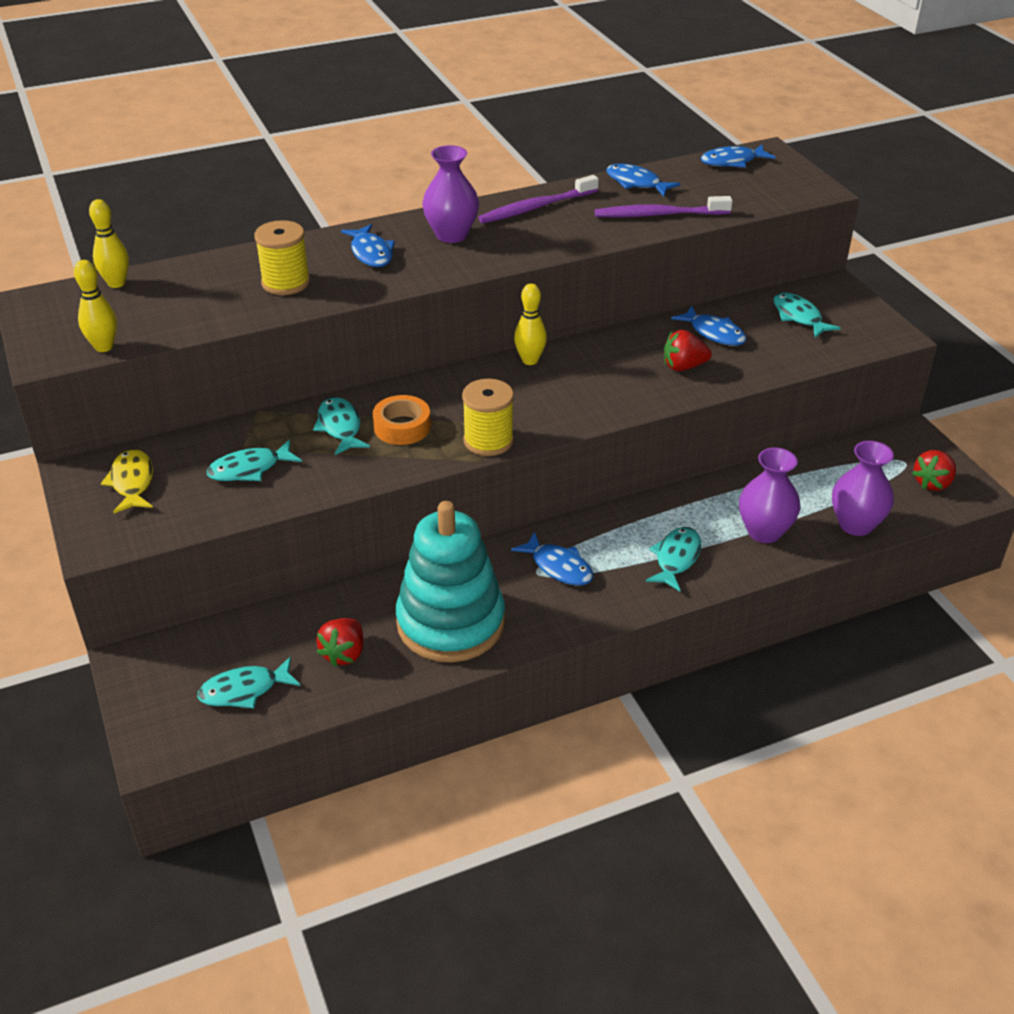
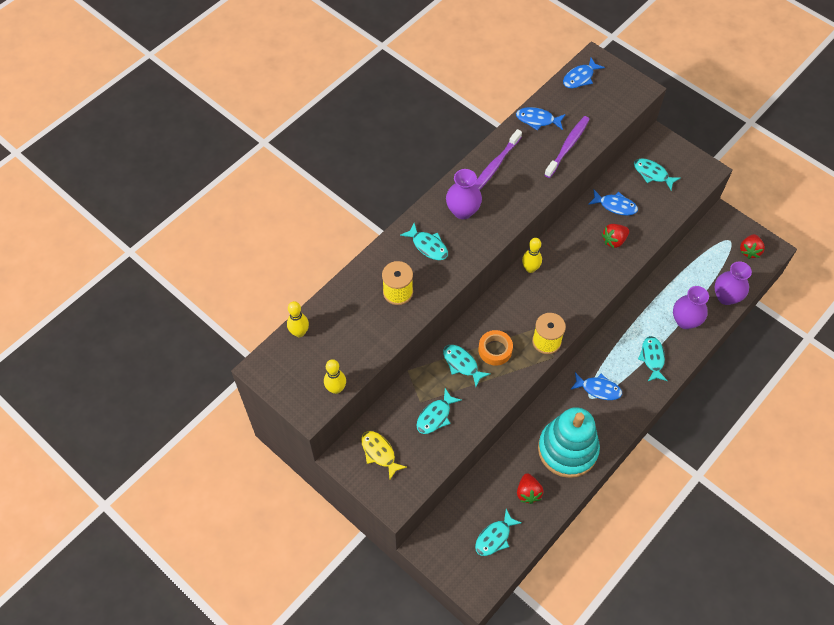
camera: 25 degrees left, 20 degrees up
blue fish [341,224,395,267] -> turquoise fish [400,223,448,260]
purple toothbrush [595,196,733,217] -> purple toothbrush turned 150 degrees clockwise [544,116,590,178]

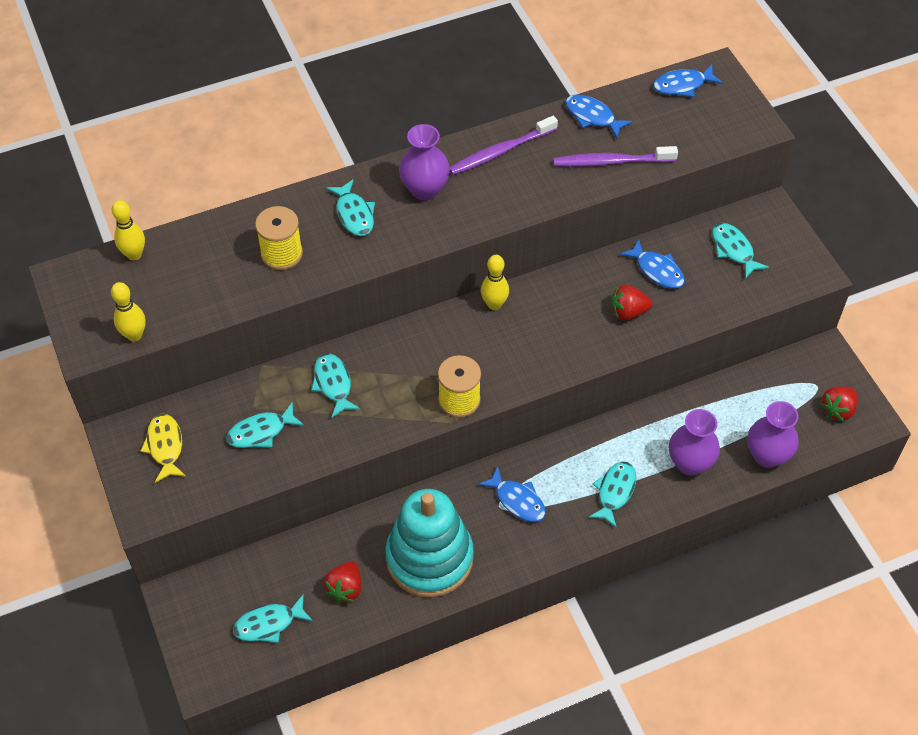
camera: 25 degrees right, 5 degrees down
orange tape [478,330,513,365] -> none
purple toothbrush [544,116,590,178] -> purple toothbrush turned 150 degrees counterclockwise [553,146,678,167]

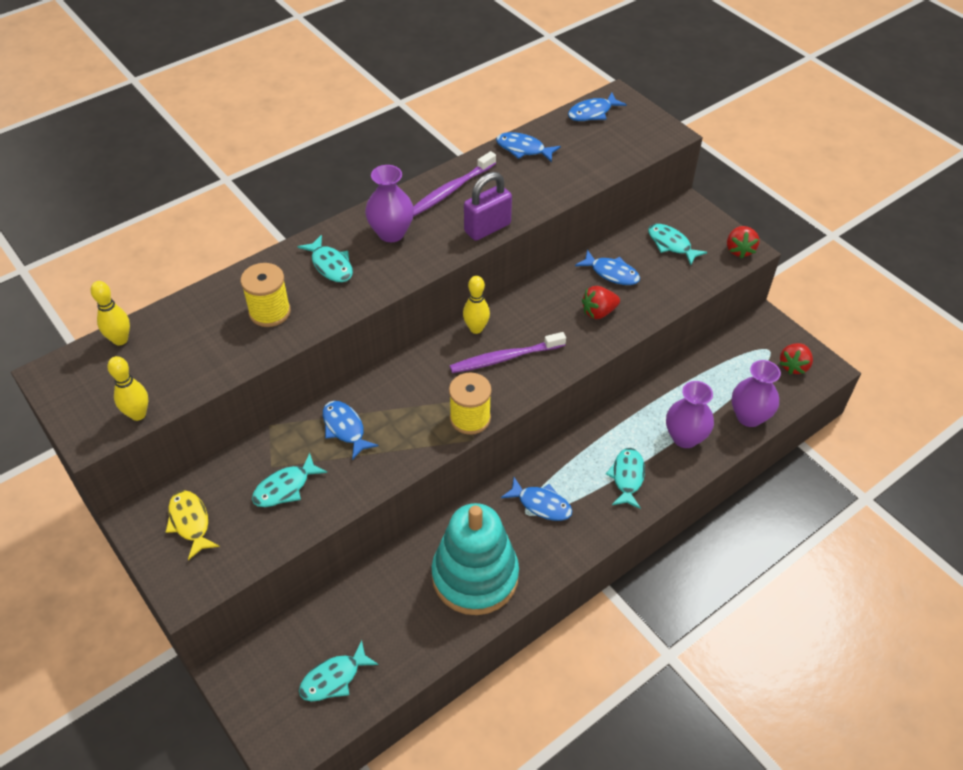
camera: 15 degrees left, 5 degrees down
turquoise fish [311,353,360,418] -> blue fish [323,401,378,460]
red strawberry [324,561,361,603] -> red strawberry moved to [727,226,759,259]
purple toothbrush [553,146,678,167] -> purple toothbrush moved to [450,332,566,373]
none -> purple padlock [464,172,512,241]

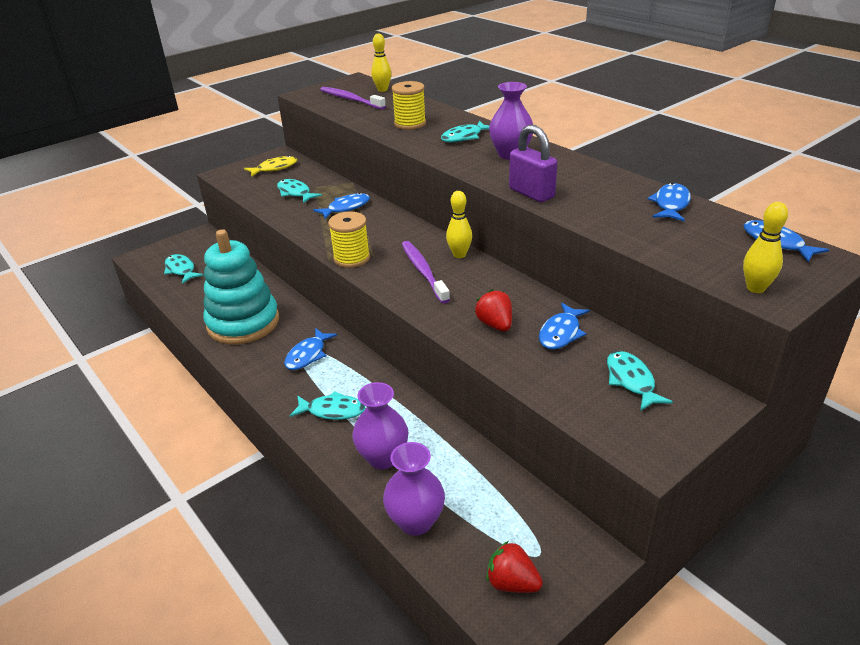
camera: 90 degrees right, 15 degrees down
yellow bowling pin [107,356,148,421] -> yellow bowling pin moved to [743,202,788,293]
purple toothbrush [413,151,496,216] -> purple toothbrush moved to [320,87,386,110]
turquoise fish [648,224,707,265] -> turquoise fish turned 60 degrees counterclockwise [607,351,673,411]
red strawberry [727,226,759,259] -> none

